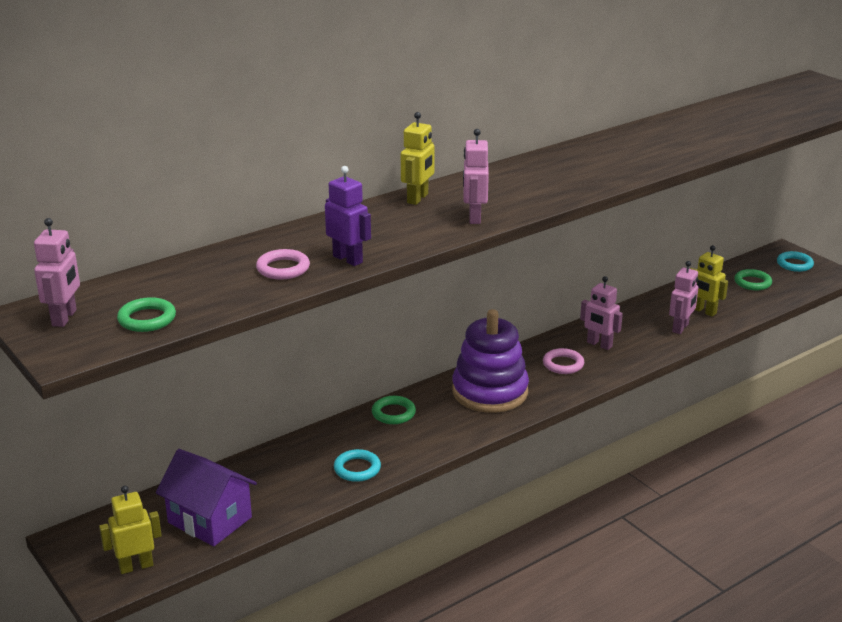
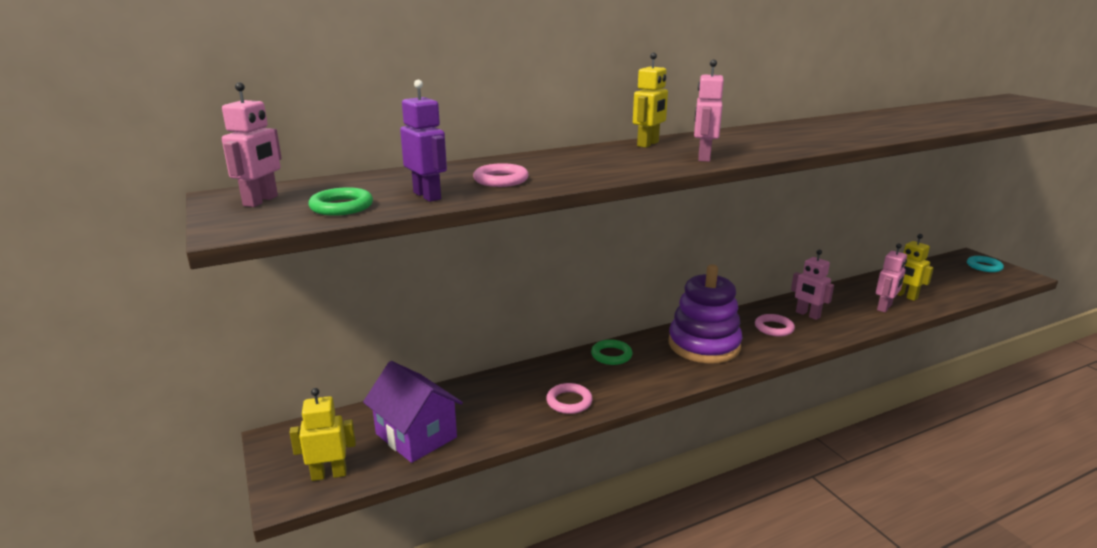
camera: 10 degrees right, 5 degrees down
purple robot [325,166,371,266] -> purple robot moved to [400,80,447,202]
turquoise ring [334,449,381,482] -> pink ring [546,383,593,414]
green ring [734,269,772,290] -> none

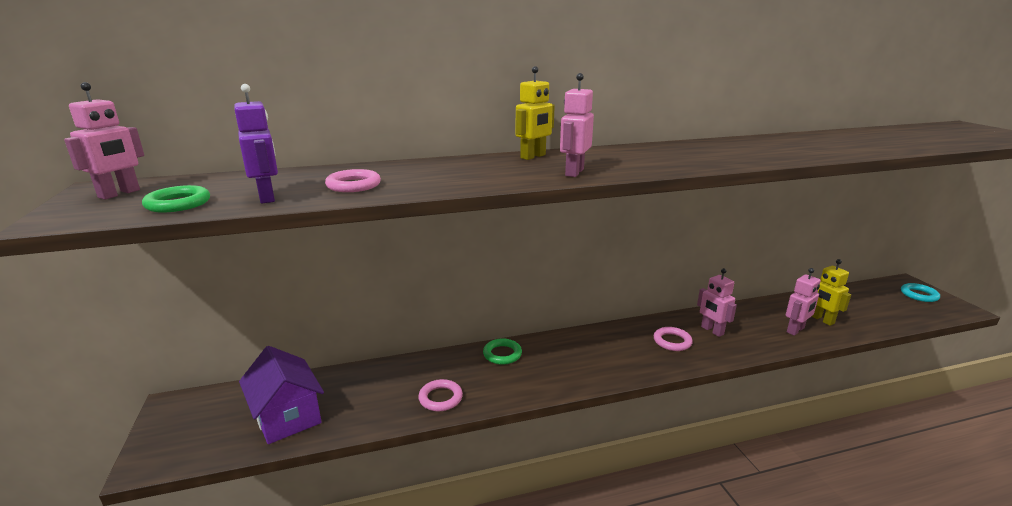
camera: 10 degrees right, 0 degrees up
yellow robot [289,388,356,481] -> none
purple stacking toy [668,265,743,364] -> none

